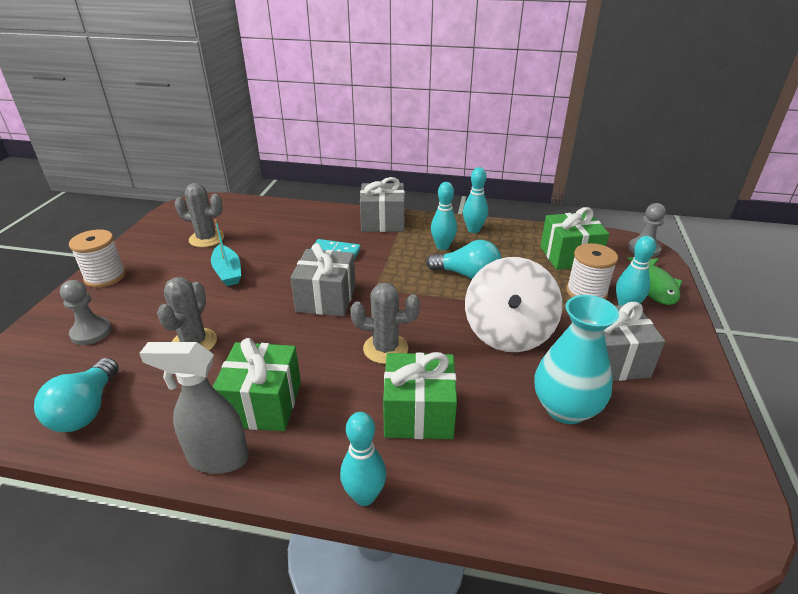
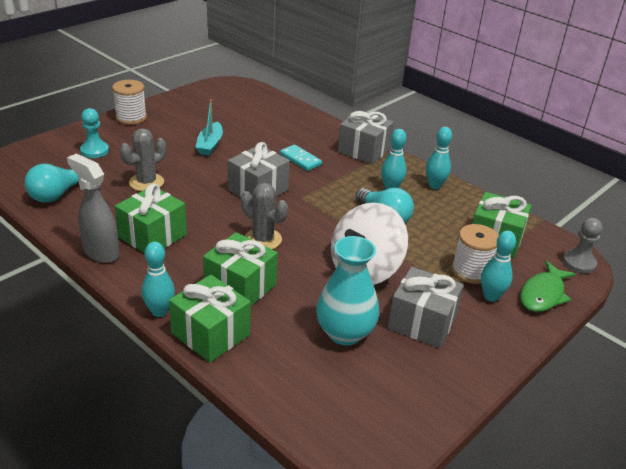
camera: 30 degrees right, 0 degrees up
grey pawn [60,280,112,345] -> turquoise pawn [80,108,109,158]
grey cactus [175,183,224,247] -> none
none -> green gift [169,275,251,363]

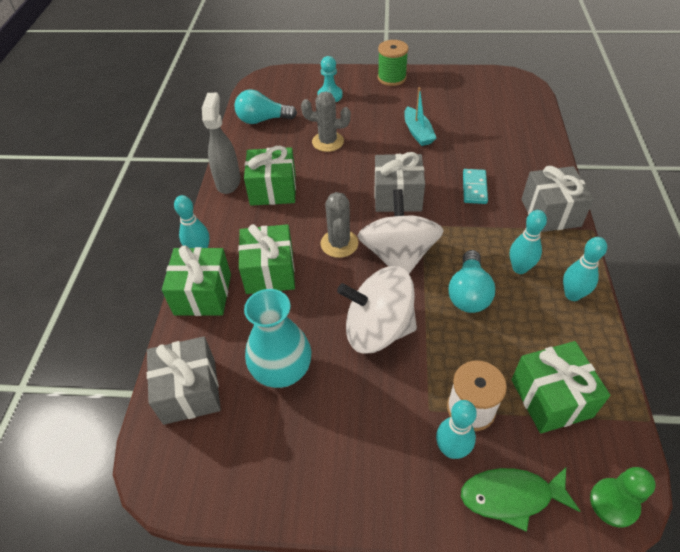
camera: 55 degrees right, 15 degrees up
white spool [112,80,147,125] -> green spool [378,40,408,86]
turquoise boat [195,99,223,156] -> turquoise boat turned 75 degrees counterclockwise [404,87,436,146]
grey gift [388,267,464,348] -> grey gift moved to [147,337,221,425]
grey pawn [563,218,602,274] -> green pawn [590,467,656,528]
none -> white spinning top [358,189,444,274]

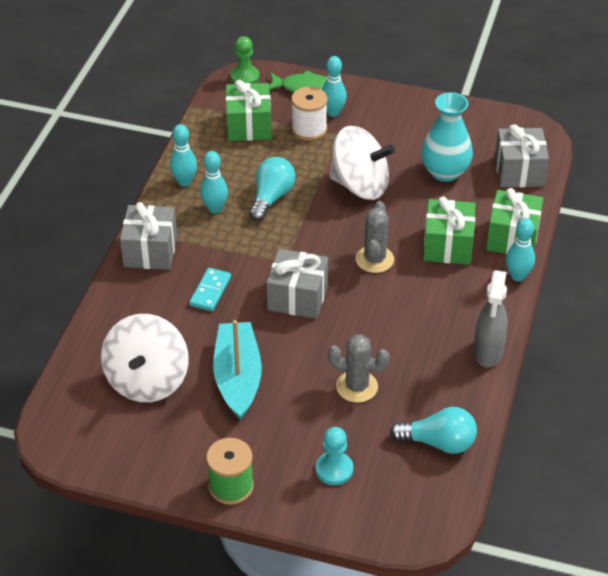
camera: 170 degrees left, 5 degrees down
green gift [244,146,296,206] -> none
white spinning top [358,189,444,274] -> white spinning top moved to [101,314,189,402]
turquoise boat [404,87,436,146] -> turquoise boat [213,320,262,420], size x1.58

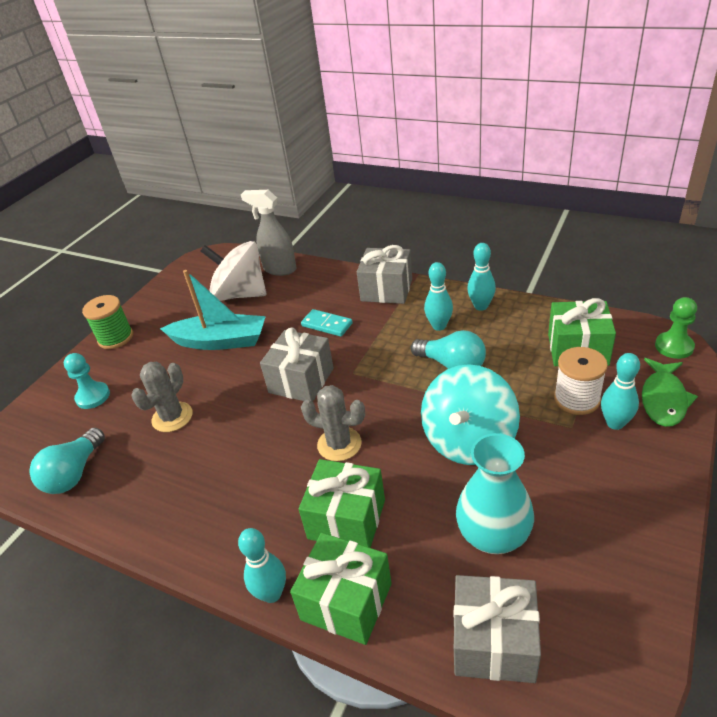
camera: 105 degrees right, 5 degrees down
white spinning top [329,126,395,200] -> turquoise spinning top [421,364,520,465]
grey spray bottle [473,270,508,367] -> grey spray bottle moved to [241,190,296,276]

